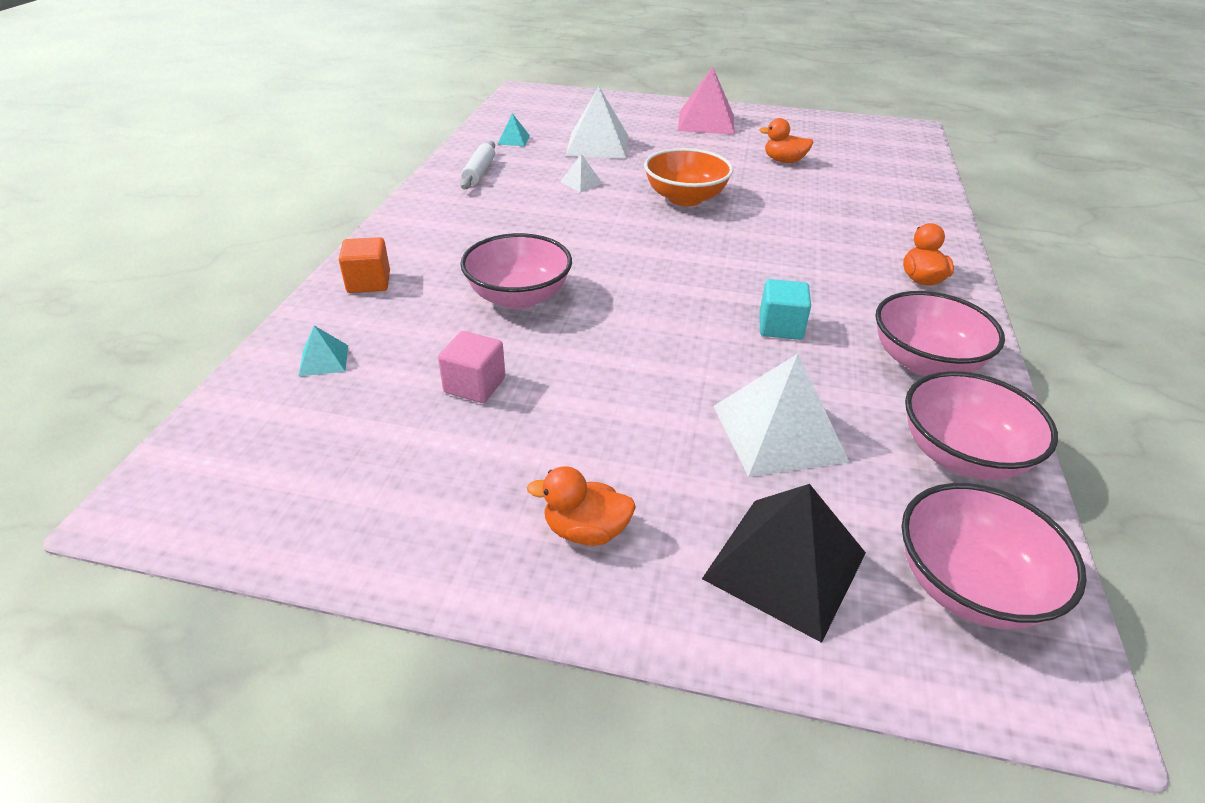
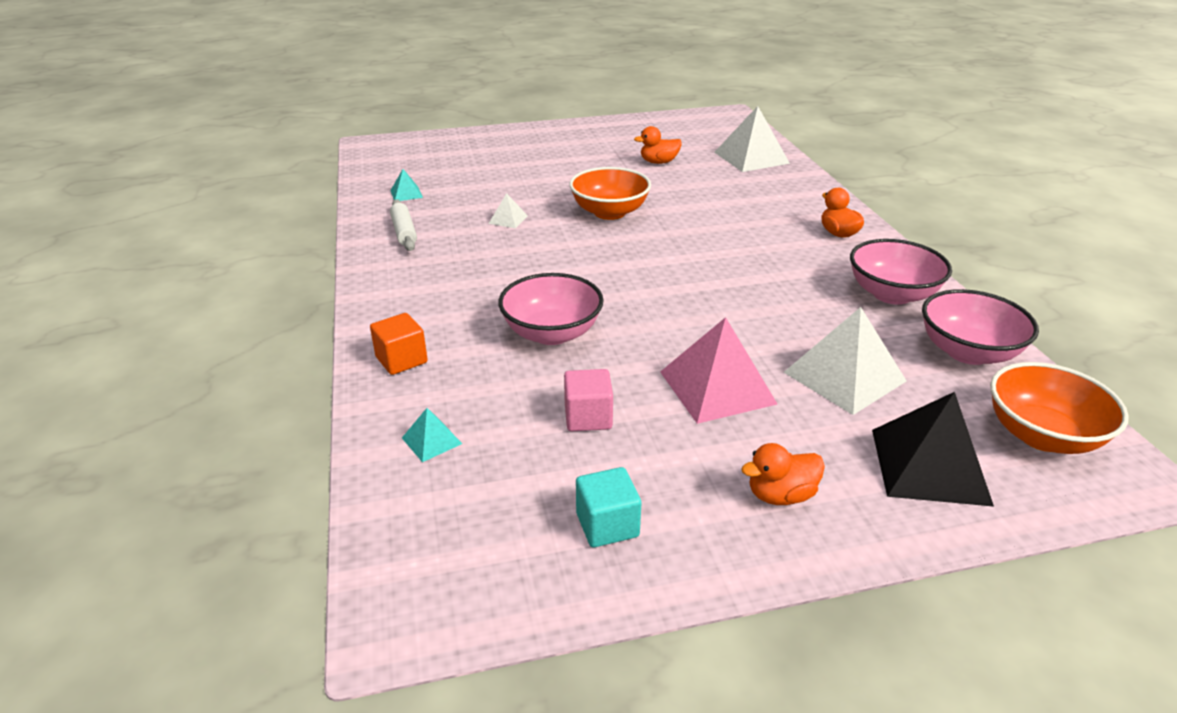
camera: 25 degrees left, 5 degrees down
white pyramid [566,87,628,159] -> white pyramid moved to [714,106,790,172]
pink pyramid [678,67,735,135] -> pink pyramid moved to [660,317,777,424]
turquoise cube [759,279,811,340] -> turquoise cube moved to [576,467,641,547]
pink bowl [902,483,1087,629] -> orange bowl [990,362,1129,454]

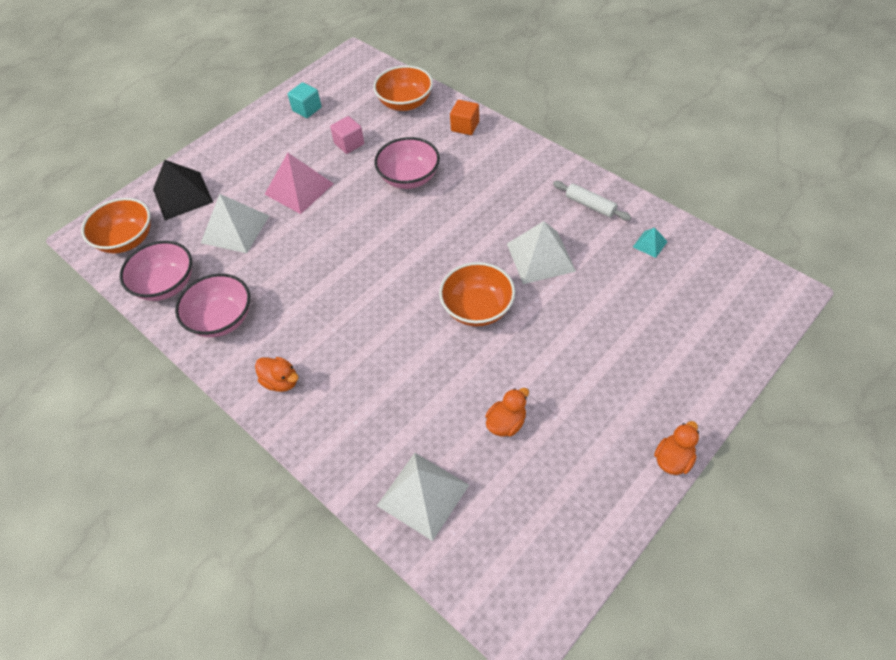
camera: 150 degrees right, 20 degrees up
turquoise pyramid [402,408,462,462] -> orange bowl [373,65,433,111]
white pyramid [489,193,528,228] -> white pyramid [507,221,576,284], size x2.12
orange duck [741,443,825,505] -> orange duck moved to [654,421,699,475]

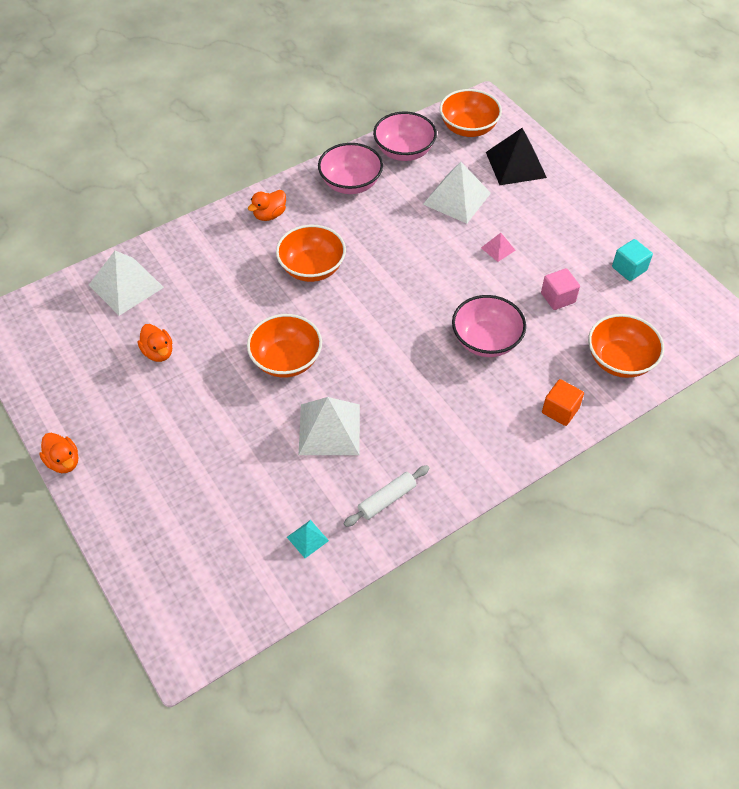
camera: 100 degrees right, 0 degrees up
pink pyramid [265,153,334,214] -> pink pyramid [481,233,515,262], size x0.47
none -> orange bowl [276,225,346,282]

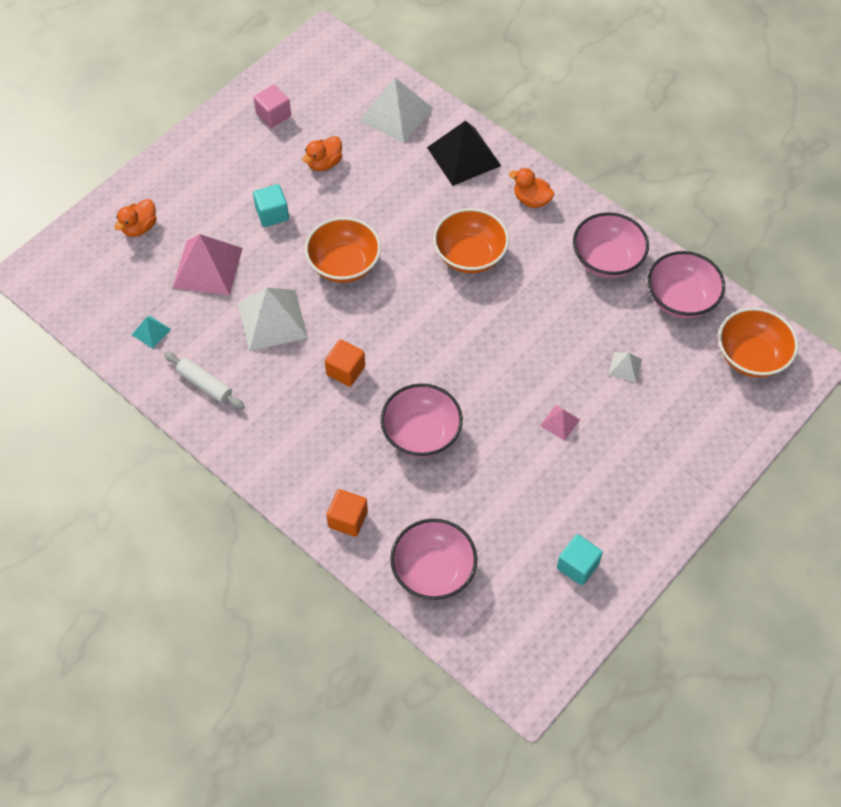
camera: 75 degrees right, 5 degrees up
orange duck [39,433,78,473] -> orange duck moved to [115,199,157,237]
white pyramid [423,162,491,224] -> white pyramid [608,352,642,382], size x0.47
black pyramid [486,128,547,185] -> black pyramid moved to [427,121,501,186]
pink cube [541,268,580,310] -> pink cube moved to [254,85,291,128]
orange bowl [588,314,664,378] -> pink bowl [390,519,477,600]
none -> pink pyramid [173,234,243,295]
none -> turquoise cube [253,184,289,227]
none -> orange cube [325,340,365,387]

